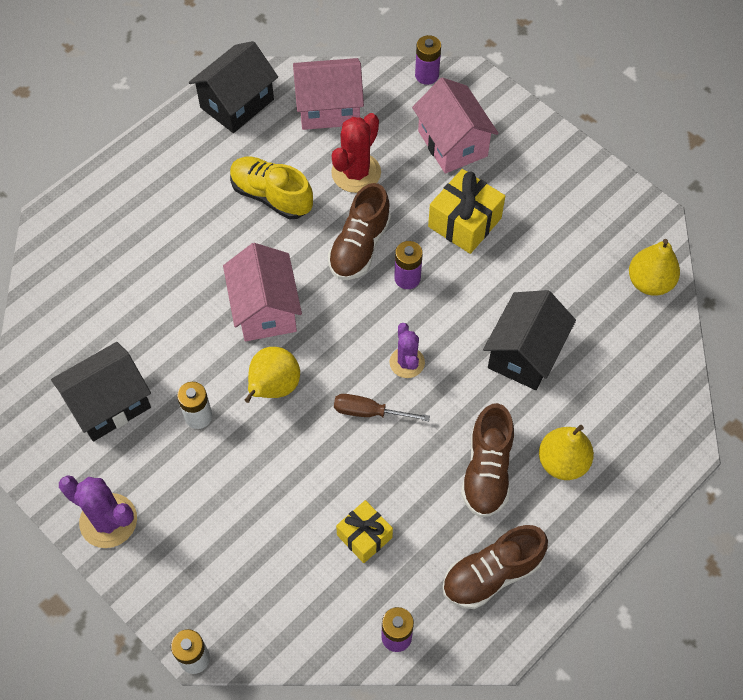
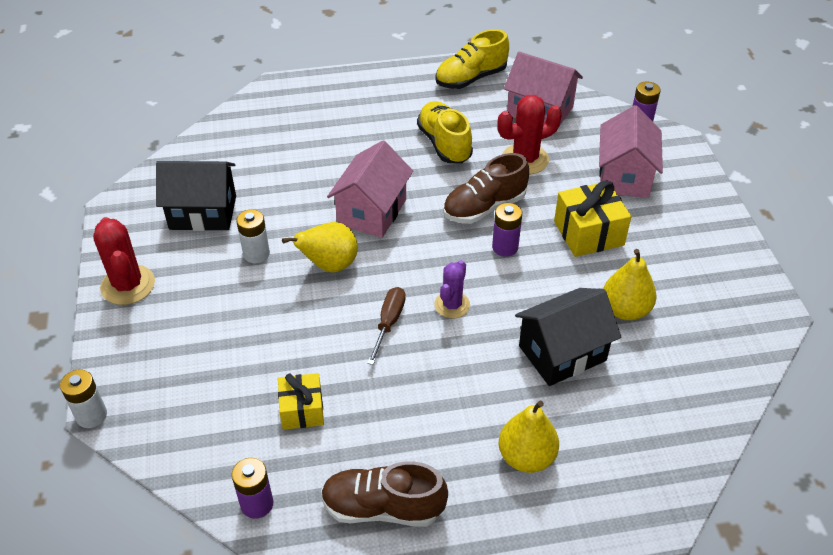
camera: 35 degrees right, 15 degrees down
purple cactus [59,475,137,548] -> red cactus [93,217,155,305]
black house [189,41,278,133] -> yellow shoe [435,29,509,89]
brown screwdriver [334,394,430,421] -> brown screwdriver turned 60 degrees clockwise [367,287,406,365]
brown shoe [461,403,514,518] -> none
yellow pear [629,239,680,296] -> yellow pear moved to [603,249,657,320]

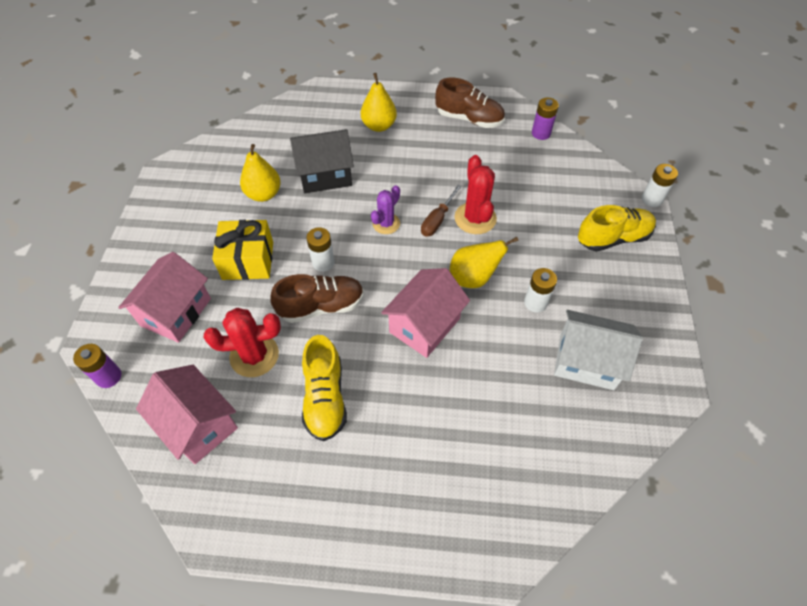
camera: 165 degrees left, 10 degrees up
red cactus [93,217,155,305] -> red cactus moved to [455,155,497,234]
black house [156,161,236,231] -> white house [554,310,643,390]
yellow gift [278,373,324,430] -> none
yellow shoe [435,29,509,89] -> yellow shoe moved to [578,205,656,252]
purple battery [492,203,522,257] -> white battery [306,227,335,272]

